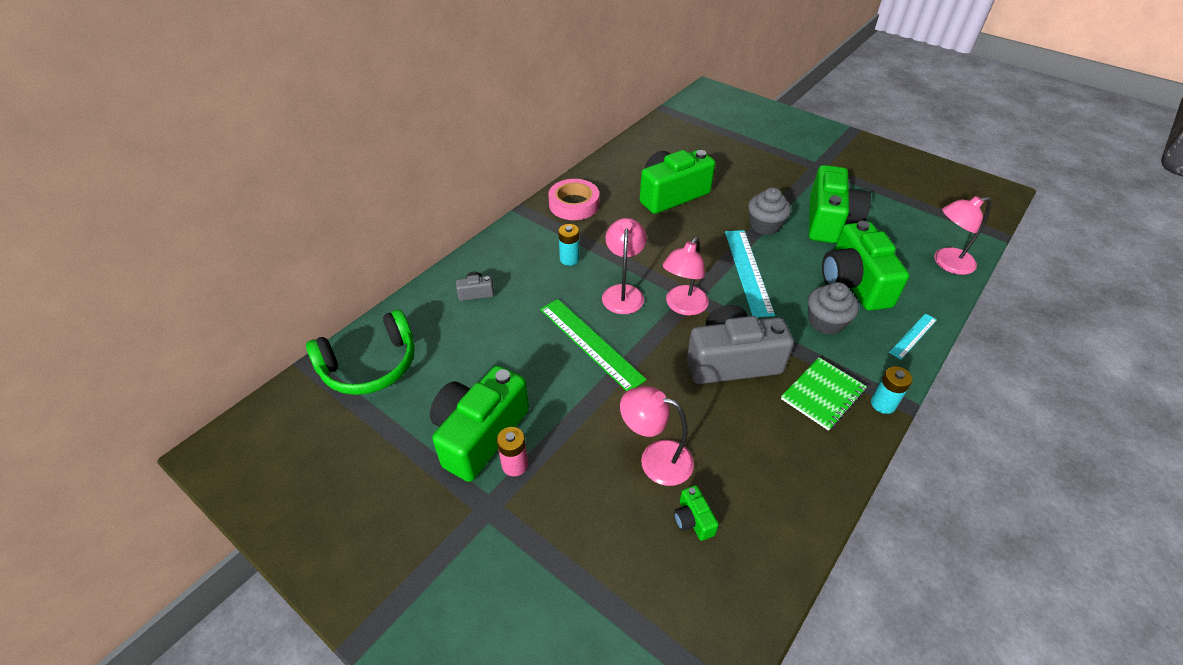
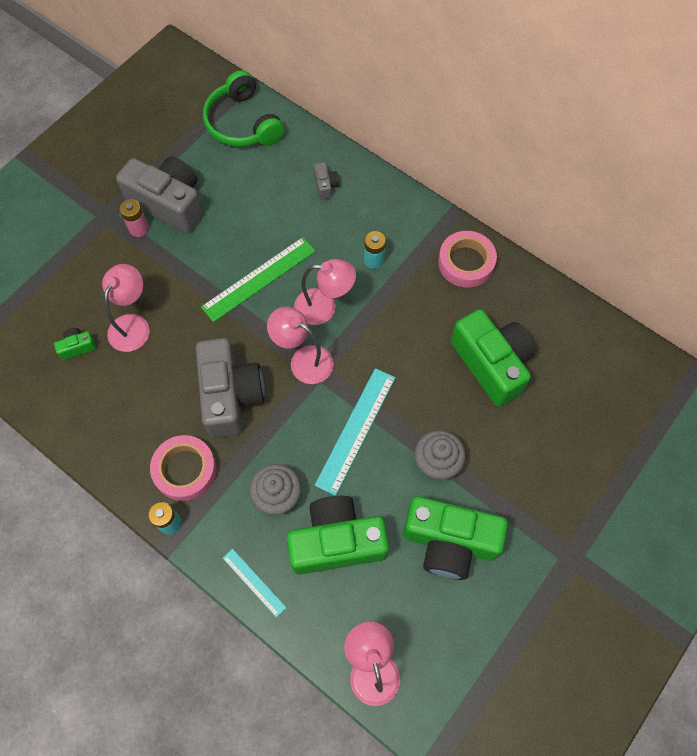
camera: 90 degrees right, 20 degrees up
green camera [430,365,529,482] -> grey camera [116,156,203,234]
turquoise ruler [725,230,775,317] -> turquoise ruler turned 60 degrees counterclockwise [315,368,395,496]
green notebook [781,357,867,431] -> pink tape [150,435,217,501]

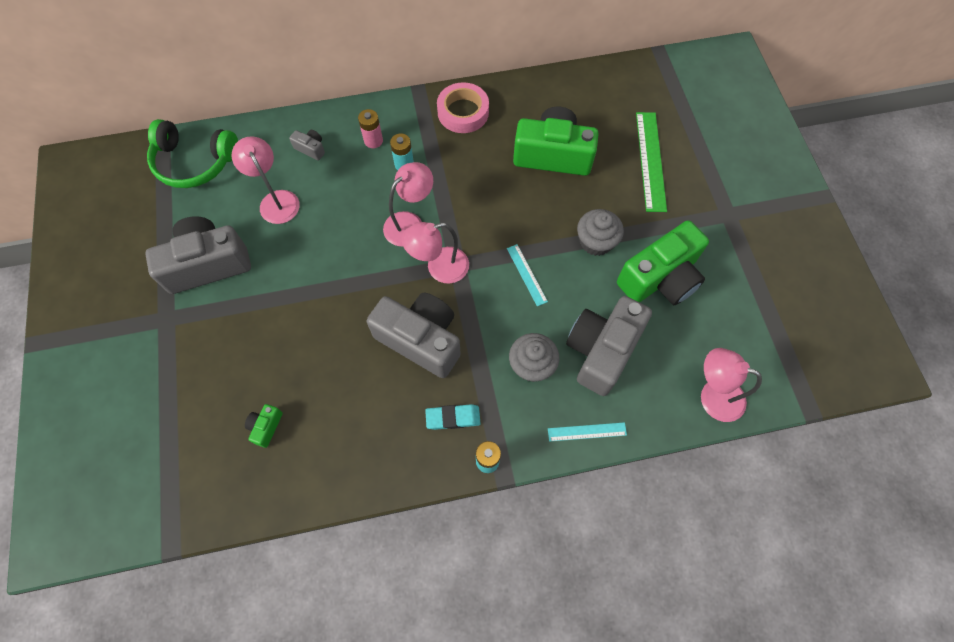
camera: 50 degrees left, 0 degrees up
pink lamp [102,264,150,352] -> pink lamp moved to [231,136,300,224]
pink battery [119,199,149,237] -> pink battery moved to [358,109,383,148]
pink tape [150,435,217,501] -> turquoise eraser [425,404,481,430]
green ruler [201,237,316,322] -> green ruler moved to [636,112,667,212]
green camera [287,496,389,574] -> grey camera [566,296,652,396]
turquoise ruler [315,368,395,496] -> turquoise ruler [507,244,548,306], size x0.54

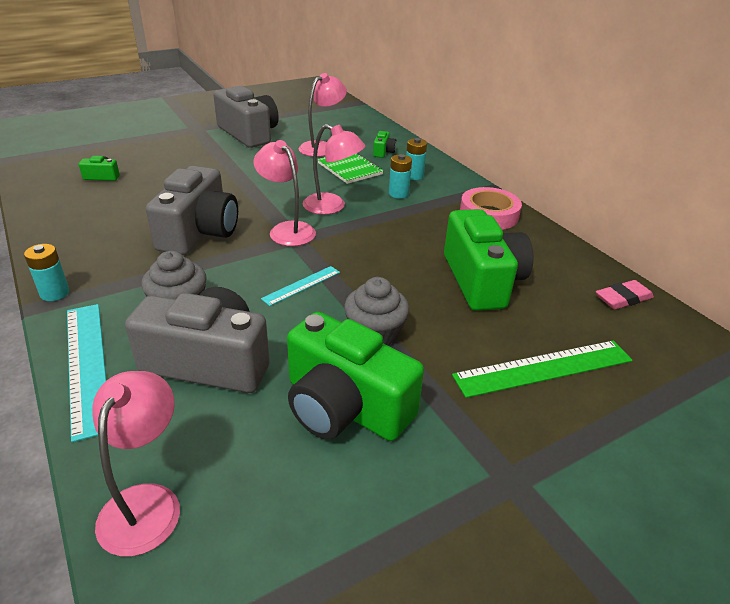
camera: 70 degrees right, 30 degrees down
green headphones [147,119,238,188] -> none
grey camera [289,130,325,161] -> green camera [373,131,397,158]
pink battery [358,109,383,148] -> turquoise battery [406,138,427,180]
turquoise eraser [425,404,481,430] -> none
turquoise ruler [548,422,627,441] -> turquoise ruler [67,304,106,442], size x1.84
none -> green notebook [318,153,384,184]
none -> pink eraser [596,280,654,309]

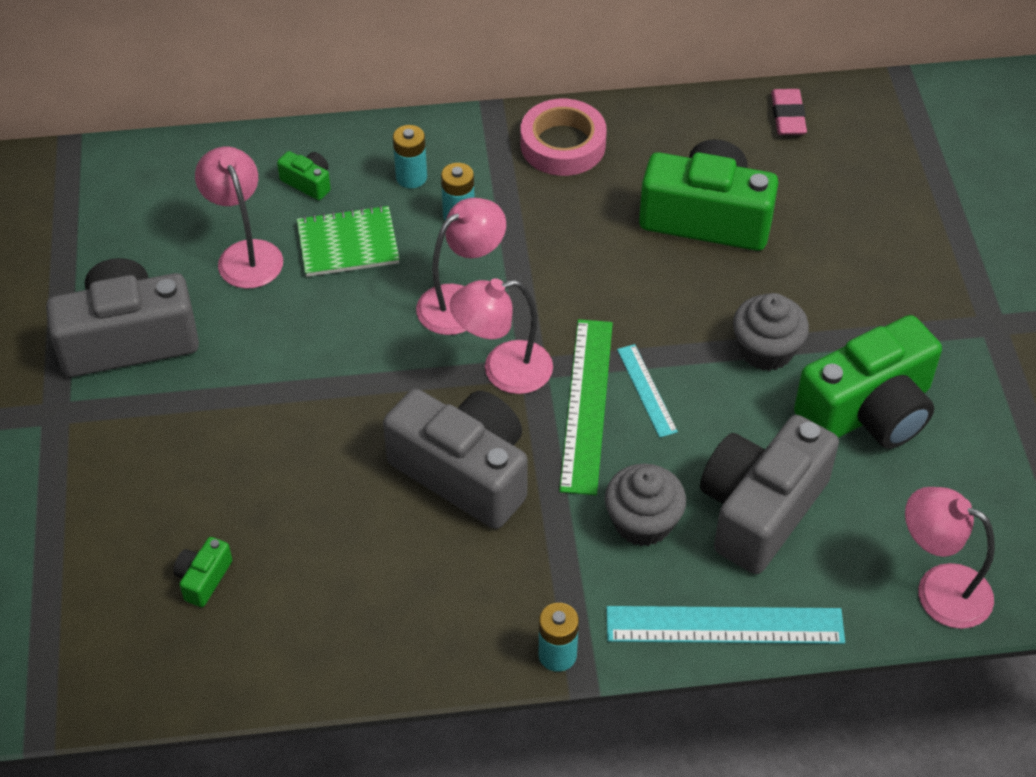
camera: 65 degrees left, 15 degrees up
green ruler [452,340,633,398] -> green ruler moved to [559,319,613,495]

